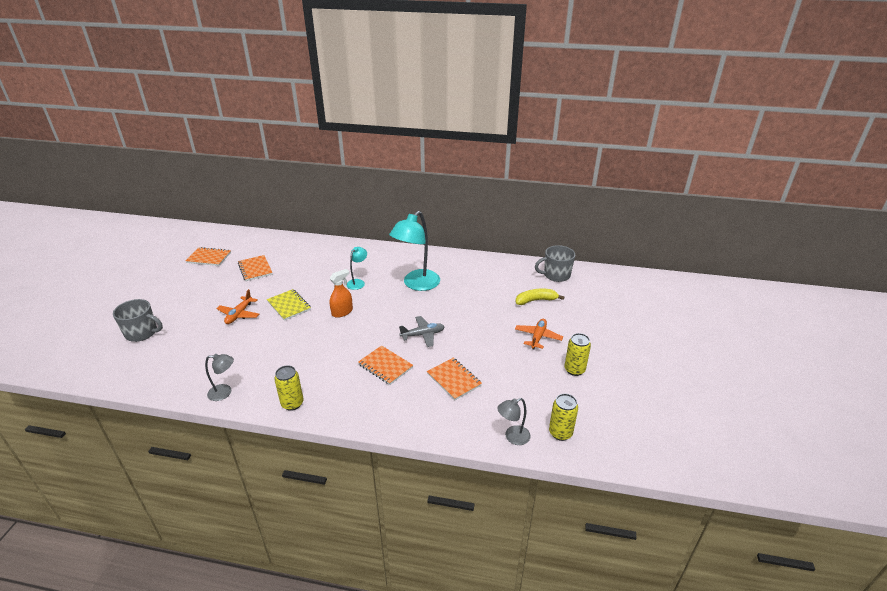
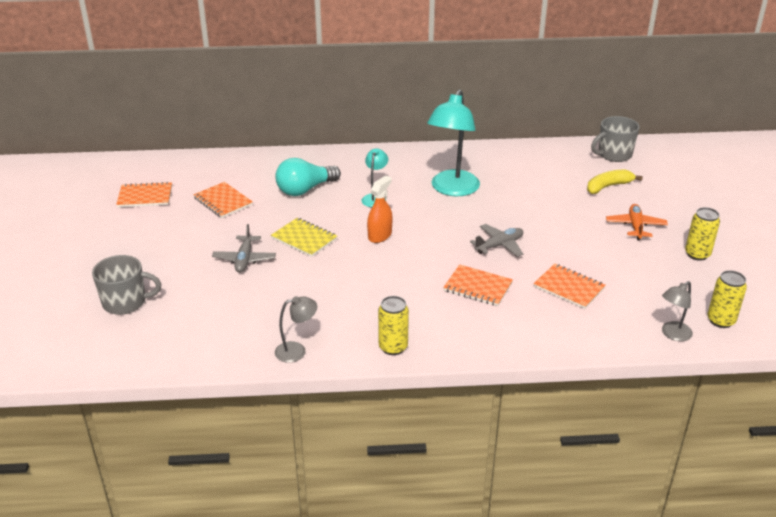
camera: 15 degrees left, 0 degrees up
orange plane [217,289,259,324] -> grey plane [212,224,276,273]
none -> turquoise light bulb [275,158,341,196]

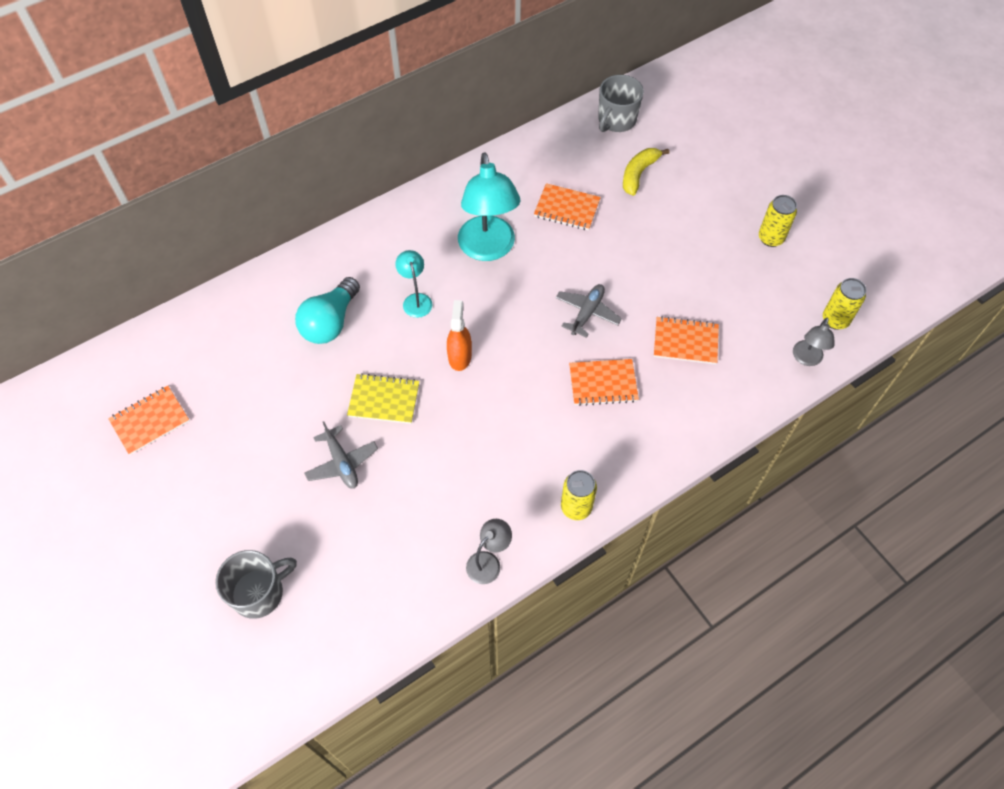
camera: 30 degrees left, 25 degrees up
orange notebook [194,182,253,218] -> orange notebook moved to [534,183,601,230]
orange plane [606,204,668,240] -> none

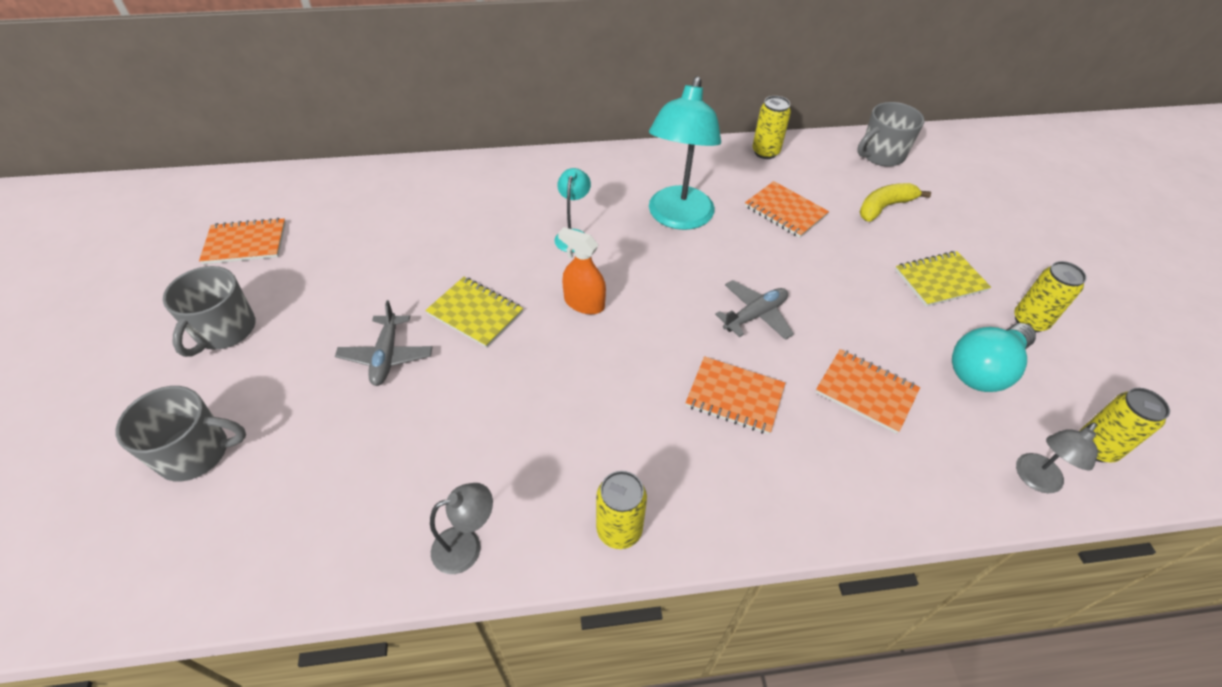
camera: 25 degrees right, 10 degrees down
turquoise light bulb [295,277,360,344] -> turquoise light bulb moved to [952,323,1036,392]
orange spray bottle [447,300,472,371] -> orange spray bottle turned 90 degrees counterclockwise [558,227,606,314]
none -> grey mug [163,266,255,357]
none -> yellow can [752,96,791,159]
none -> yellow notebook [895,251,991,307]

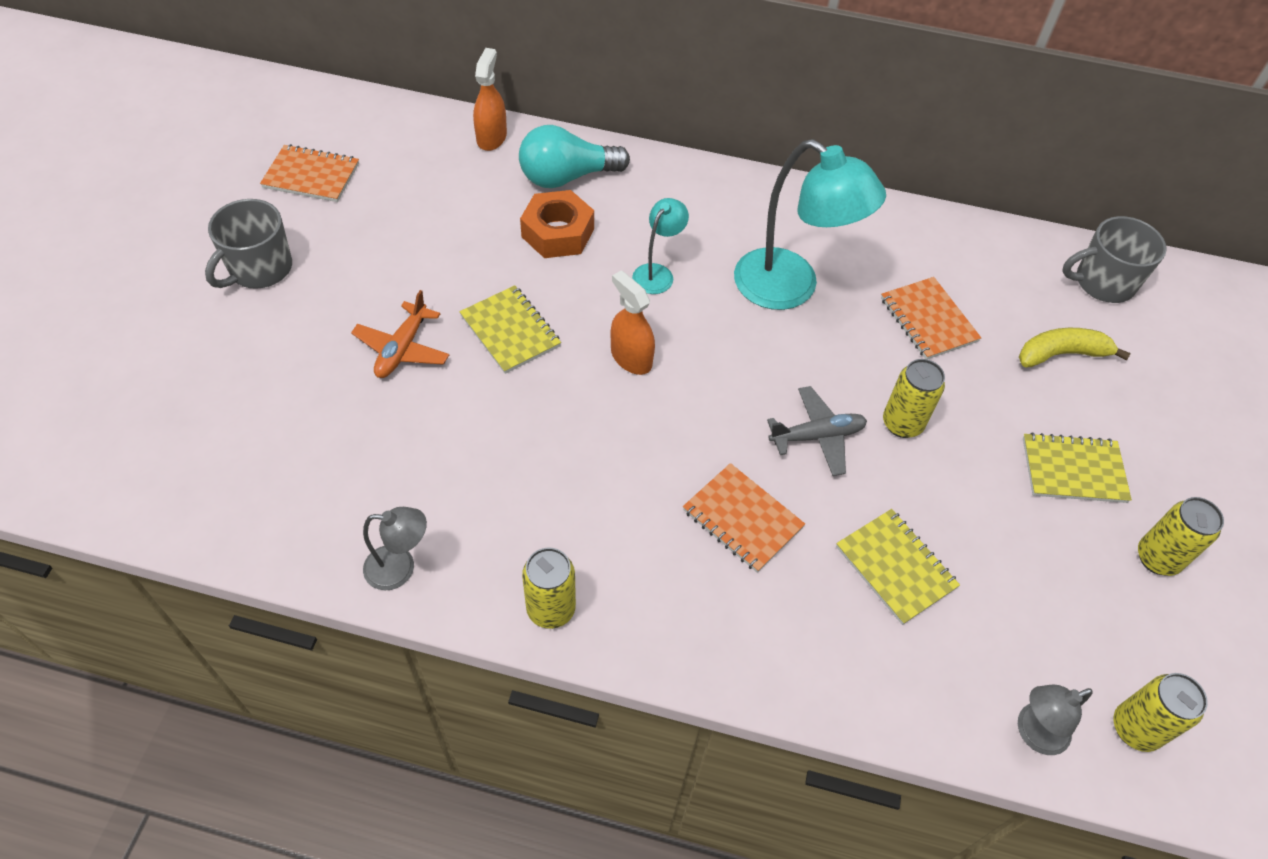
camera: 20 degrees right, 5 degrees up
grey mug [116,386,246,482] -> none
grey plane [335,300,432,386] -> orange plane [351,290,449,378]
turquoise lamp [649,76,721,230] -> turquoise lamp turned 90 degrees counterclockwise [734,139,886,310]
yellow can [752,96,791,159] -> yellow can moved to [883,359,945,438]
orange notebook [816,349,920,434] -> yellow notebook [836,509,960,625]
turquoise light bulb [952,323,1036,392] -> turquoise light bulb moved to [519,125,630,188]
none -> orange spray bottle [473,48,507,151]
none -> orange nut [520,190,594,258]

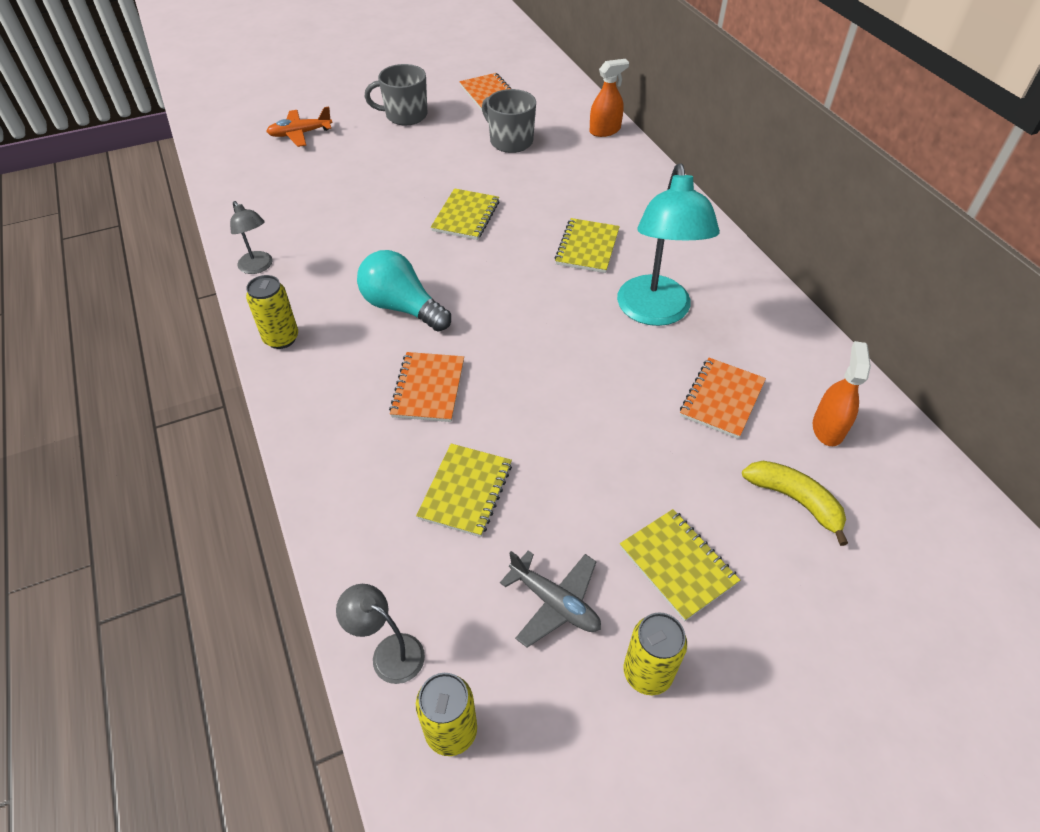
camera: 55 degrees right, 5 degrees down
orange plane [351,290,449,378] -> orange plane moved to [266,107,333,147]
turquoise light bulb [519,125,630,188] -> turquoise light bulb moved to [357,250,451,332]
orange nut [520,190,594,258] -> none
orange spray bottle [611,270,655,375] -> orange spray bottle moved to [813,341,871,446]
turquoise lamp [632,198,689,294] -> yellow notebook [555,218,620,273]
grey plane [767,386,867,476] -> grey plane moved to [500,550,601,648]
yellow can [883,359,945,438] -> none
grey mug [1062,216,1167,303] -> grey mug moved to [482,89,536,153]

